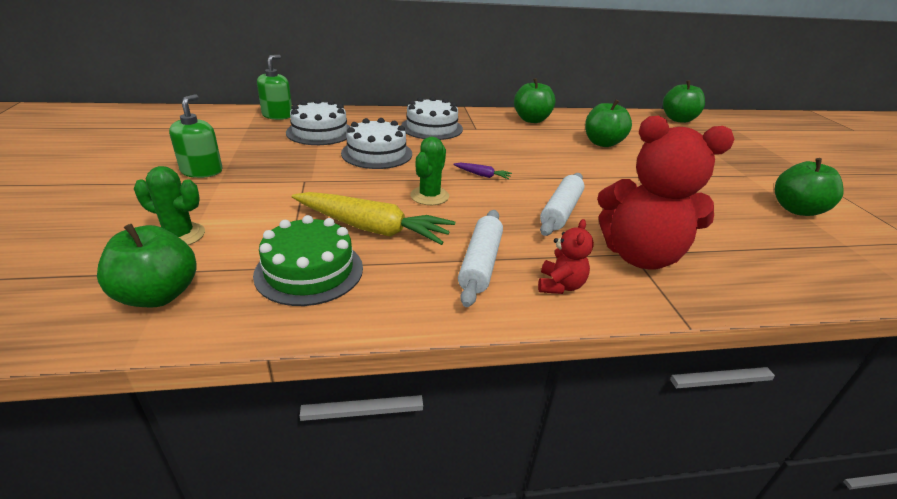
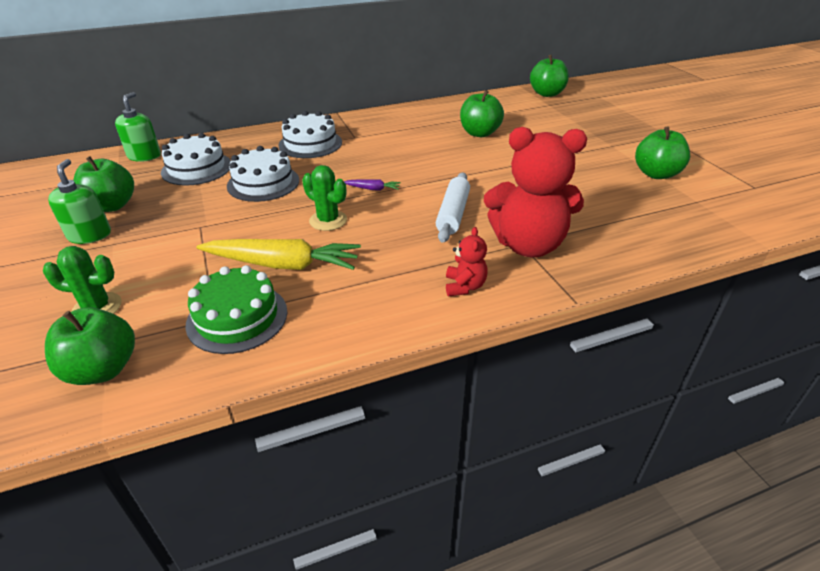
camera: 10 degrees left, 5 degrees up
green cactus [410,137,449,205] -> green cactus turned 60 degrees counterclockwise [302,165,347,231]
white rolling pin [458,210,503,307] -> none
green apple [514,78,556,123] -> green apple moved to [73,156,134,212]

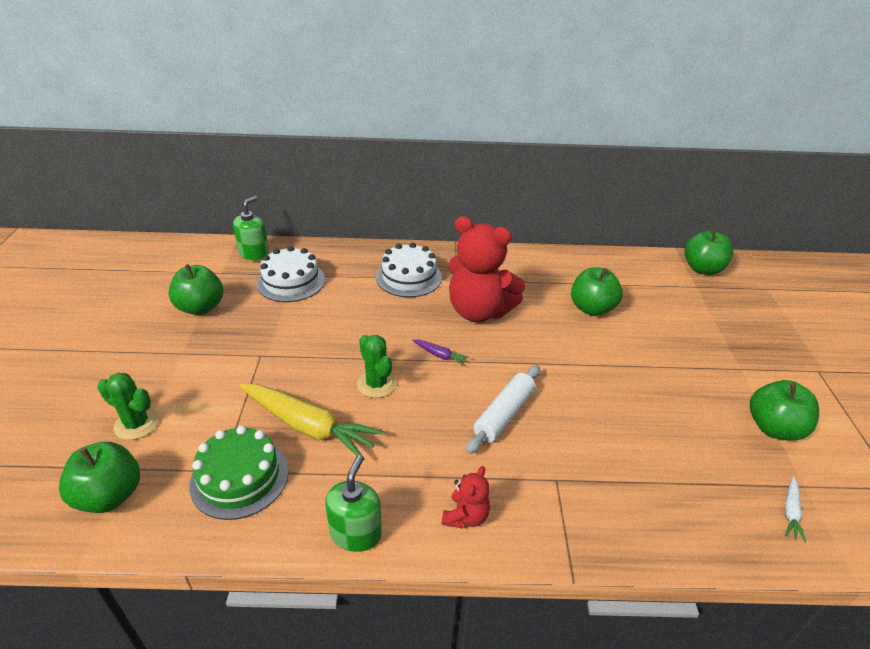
camera: 20 degrees right, 0 degrees up
green soap dispenser [48,159,111,244] -> green soap dispenser moved to [325,455,382,552]
white cake [227,146,299,202] -> none
red teddy bear [484,127,587,257] -> red teddy bear moved to [449,216,526,322]
none -> white carrot [785,477,806,543]

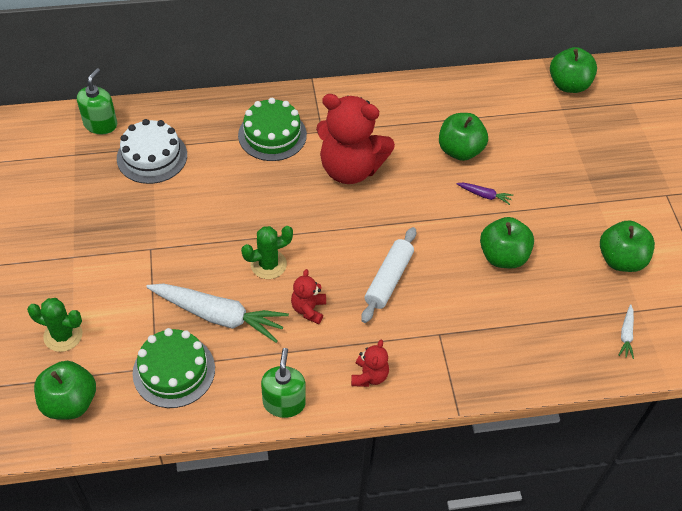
camera: 10 degrees left, 15 degrees up
green apple [168,264,223,315] -> green apple moved to [480,217,534,268]
yellow carrot [239,384,384,460] -> white carrot [146,284,289,343]
green cactus [357,335,396,398] -> green cactus turned 75 degrees counterclockwise [241,226,293,279]
white cake [376,242,442,297] -> green cake [238,98,307,161]
purple carrot [412,339,469,366] -> purple carrot moved to [456,183,513,205]
none -> red teddy bear [291,269,326,324]

